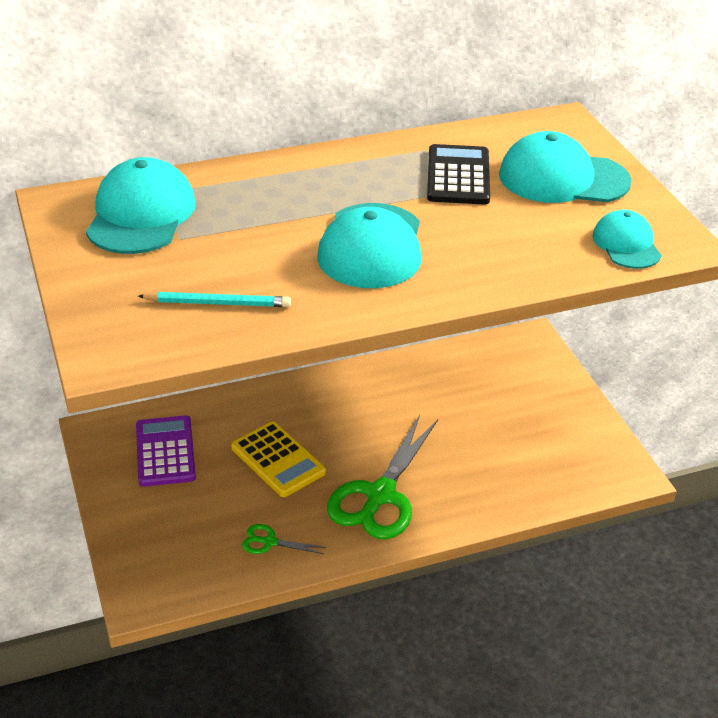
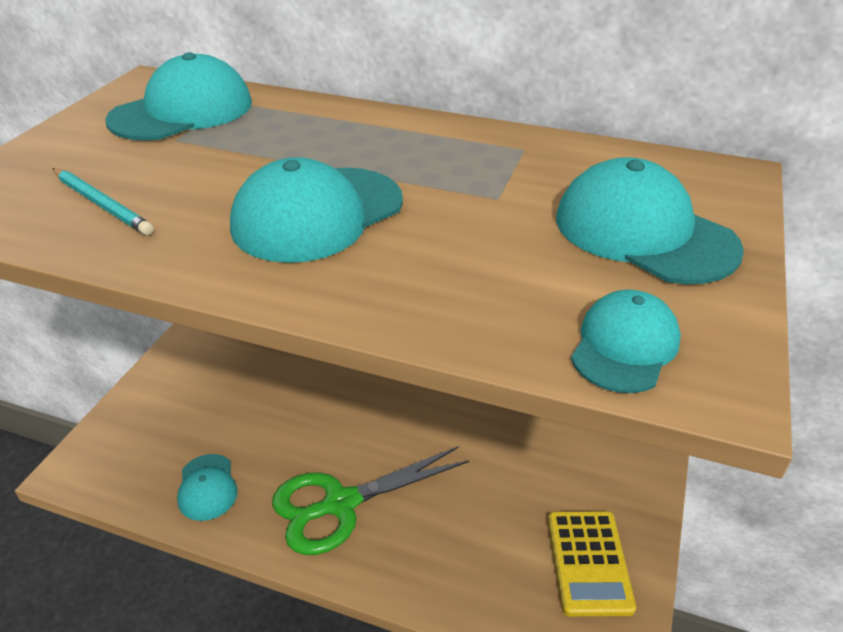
camera: 40 degrees right, 0 degrees up
purple calculator [136,415,196,487] -> none
yellow calculator [231,422,326,497] -> yellow calculator moved to [548,511,636,616]
green scissors [242,524,326,554] -> turquoise cap [177,454,238,521]
black calculator [427,144,490,204] -> none

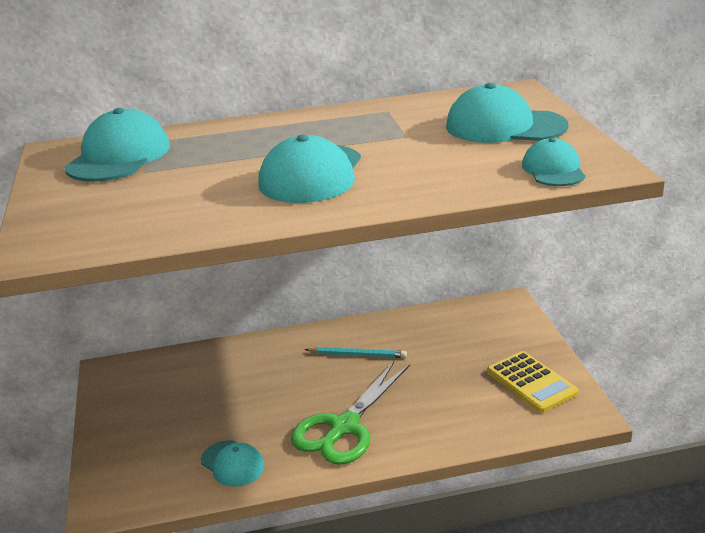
camera: 30 degrees left, 10 degrees down
turquoise pencil [52,168,154,235] -> turquoise pencil moved to [304,347,407,358]

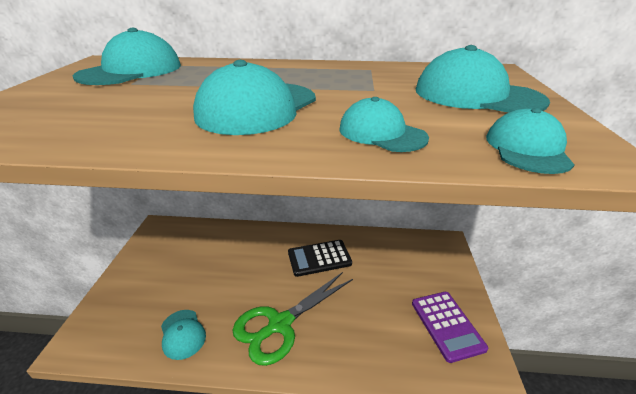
camera: 15 degrees right, 5 degrees up
turquoise pencil [304,347,407,358] -> black calculator [288,240,352,277]
yellow calculator [487,351,579,413] -> purple calculator [412,292,488,363]
none -> turquoise cap [339,97,429,152]

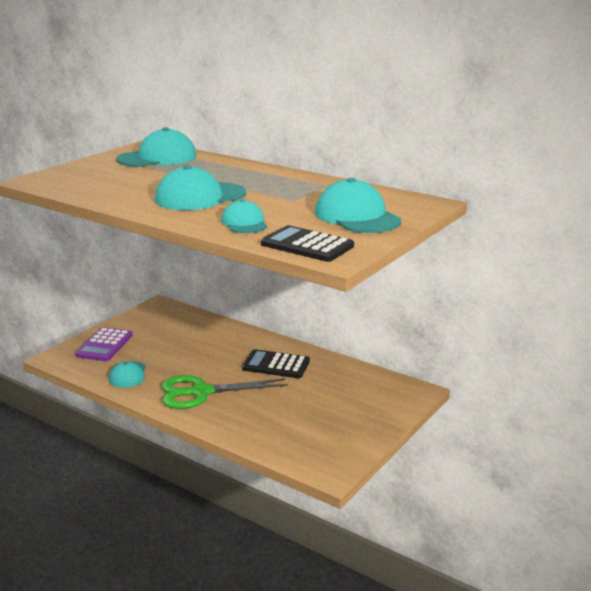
camera: 30 degrees right, 10 degrees down
purple calculator [412,292,488,363] -> purple calculator moved to [75,327,133,361]
turquoise cap [486,108,575,174] -> black calculator [261,225,354,262]

